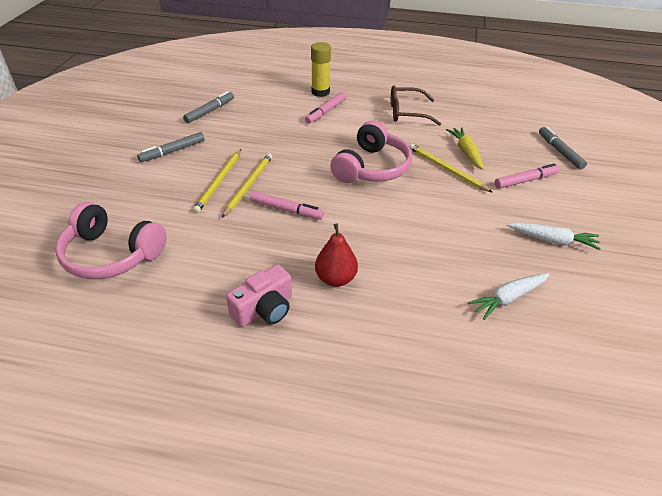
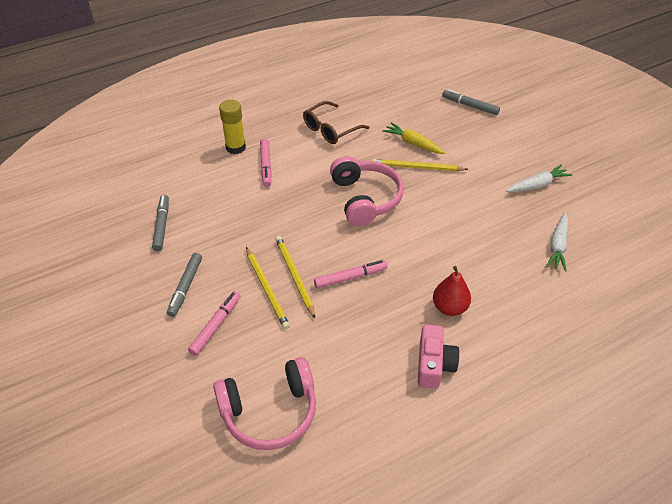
camera: 40 degrees left, 5 degrees up
pink marker [495,164,559,189] -> pink marker moved to [188,291,241,356]

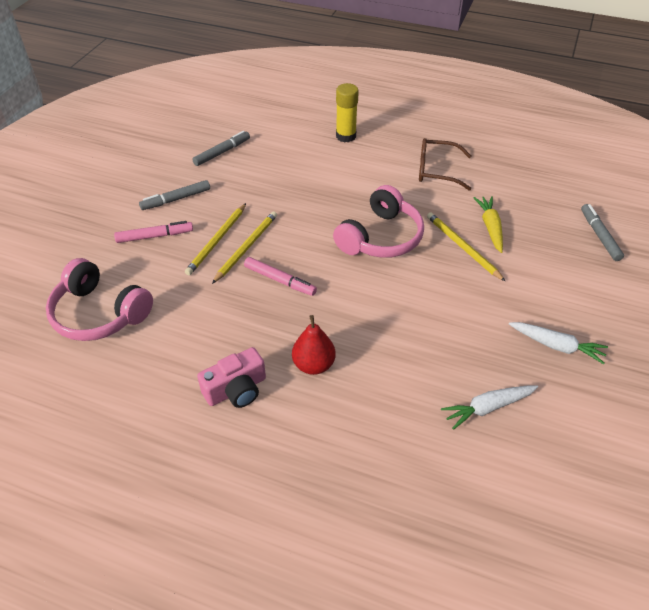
camera: 50 degrees right, 0 degrees up
pink marker [260,138,272,187] -> none

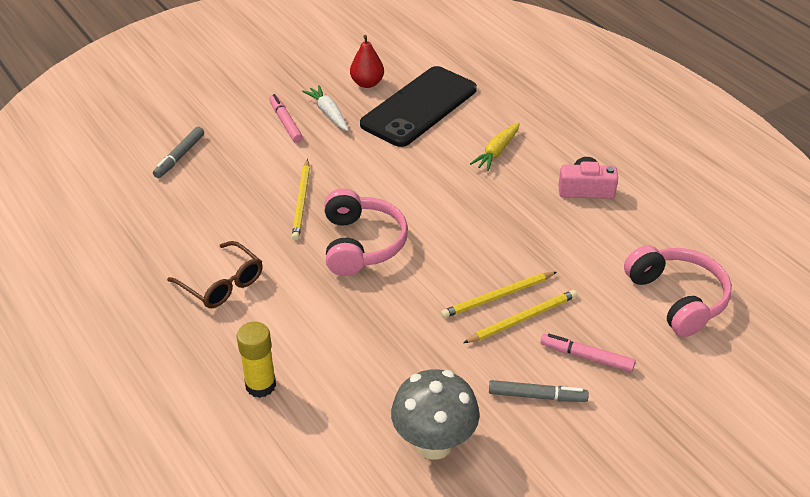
camera: 145 degrees left, 5 degrees down
grey marker [192,131,250,166] -> grey mushroom [391,369,480,460]
pink marker [244,257,317,296] -> pink marker moved to [269,94,303,143]
red pear [292,315,336,375] -> red pear moved to [350,35,384,88]
pink headphones [333,185,424,258] -> pink headphones turned 105 degrees clockwise [324,188,408,276]
white carrot [441,385,538,430] -> black phone [360,66,477,147]
yellow carrot [474,196,503,253] -> yellow carrot moved to [470,122,520,171]

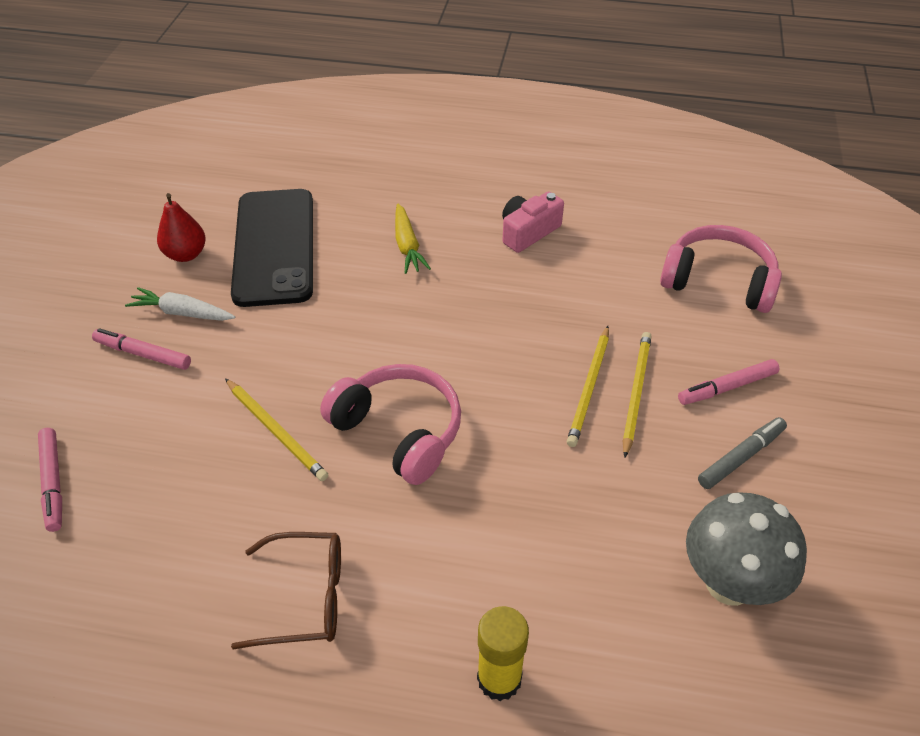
camera: 45 degrees left, 5 degrees up
grey marker [153,127,204,178] -> pink marker [38,428,62,532]

